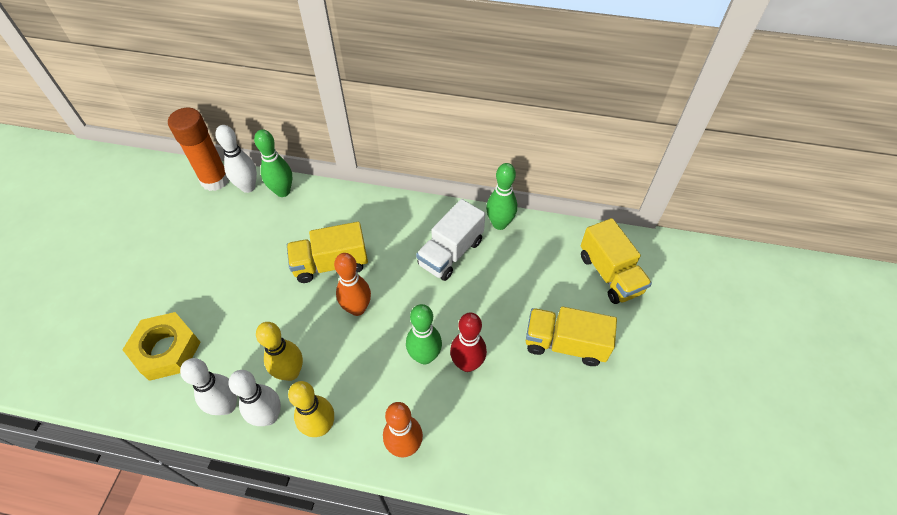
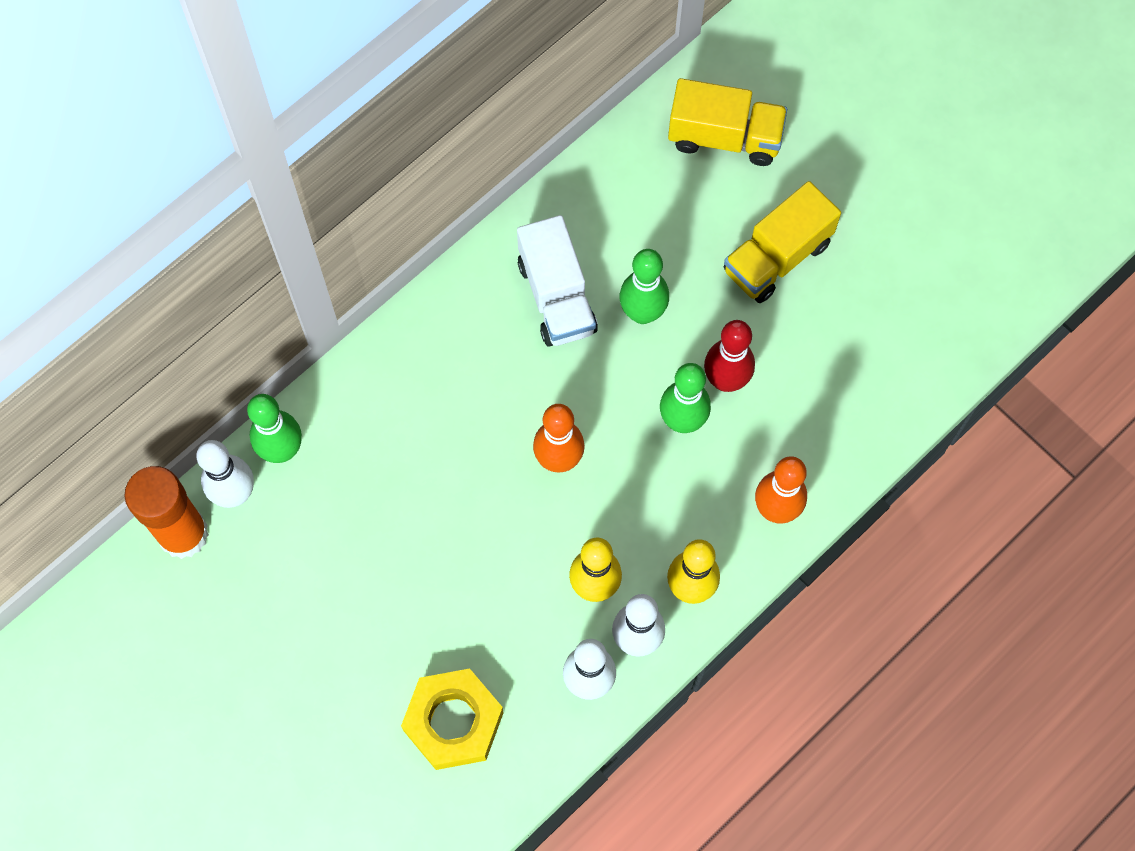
camera: 55 degrees left, 15 degrees up
yellow truck [287,222,368,283] -> none
green bowling pin [486,163,517,230] -> green bowling pin moved to [619,249,669,324]

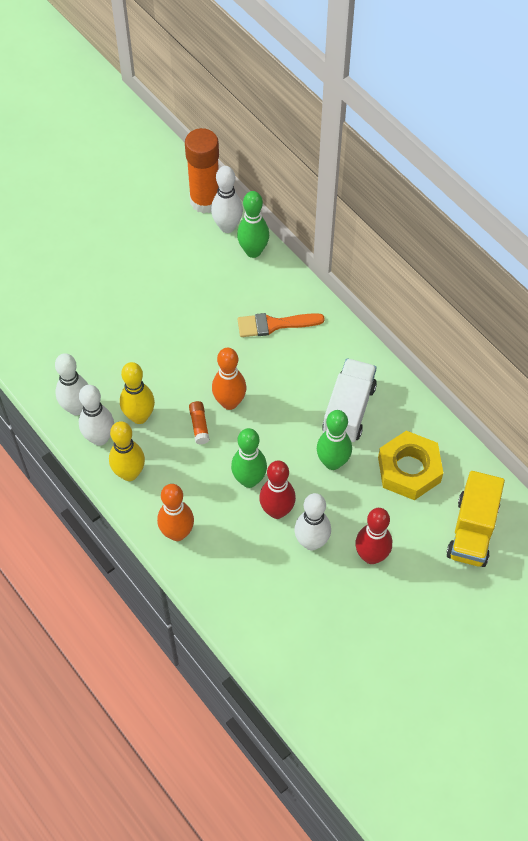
camera: 95 degrees right, 10 degrees down
yellow nut [401,668,504,770] -> yellow nut moved to [378,431,443,500]
white truck [517,215,598,347] -> white truck turned 120 degrees clockwise [322,358,377,442]
yellow truck [723,181,841,303] -> red bowling pin [355,508,392,564]
none -> orange glue stick [189,401,210,444]
none -> orange brush [238,313,325,337]
none -> white bowling pin [294,493,331,550]

